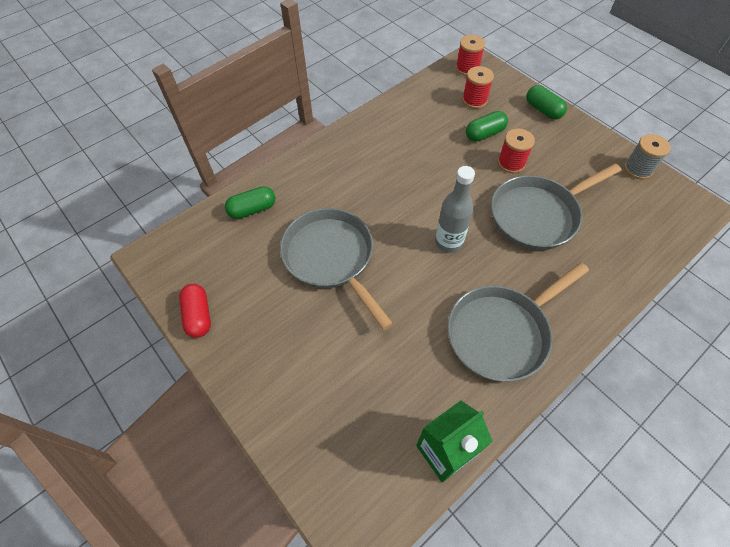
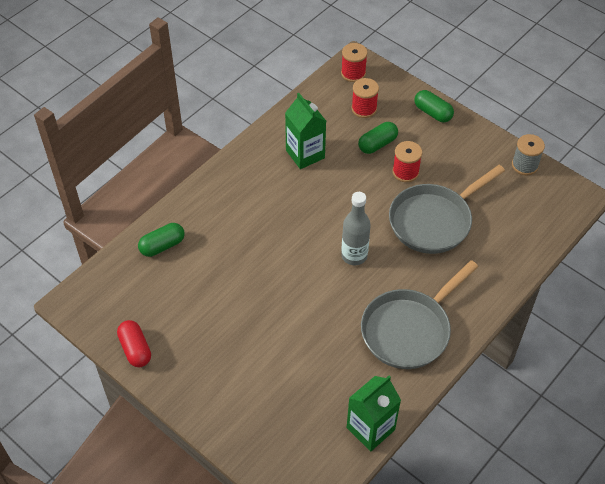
camera: 10 degrees left, 5 degrees down
grey pan [280,208,393,330] -> none
none -> green carton [285,93,326,169]

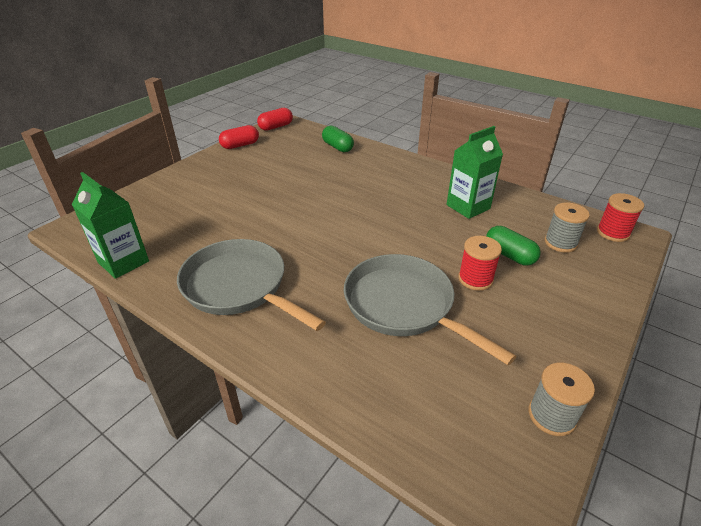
camera: 85 degrees right, 15 degrees down
grey bottle [341,192,371,265] -> none
red spool [352,78,379,118] -> grey spool [545,202,590,253]
green capsule [414,90,454,123] -> none
none -> red capsule [257,108,293,131]

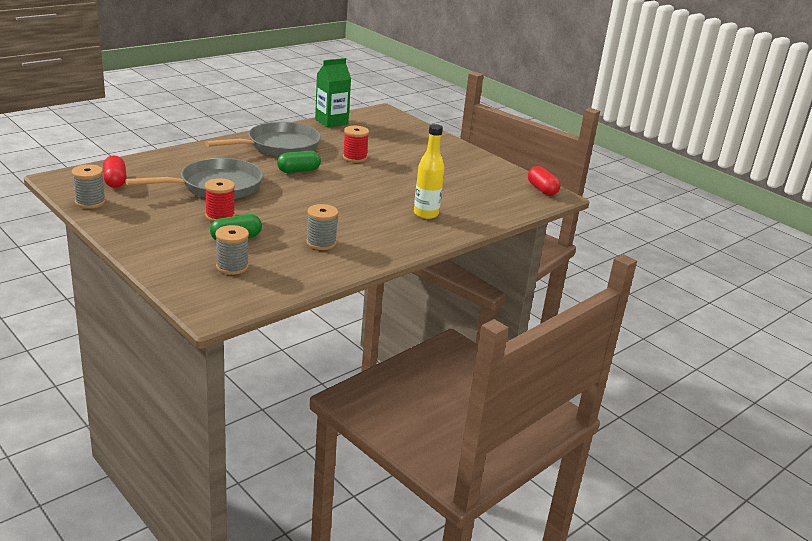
camera: 100 degrees right, 10 degrees down
red capsule [219,125,259,149] -> red capsule moved to [103,155,127,188]
green capsule [322,125,354,152] -> green capsule moved to [277,151,321,173]
green carton [446,126,503,219] -> grey spool [306,204,338,250]
red spool [597,193,644,242] -> red spool moved to [343,126,369,163]
none -> yellow bottle [414,124,445,219]

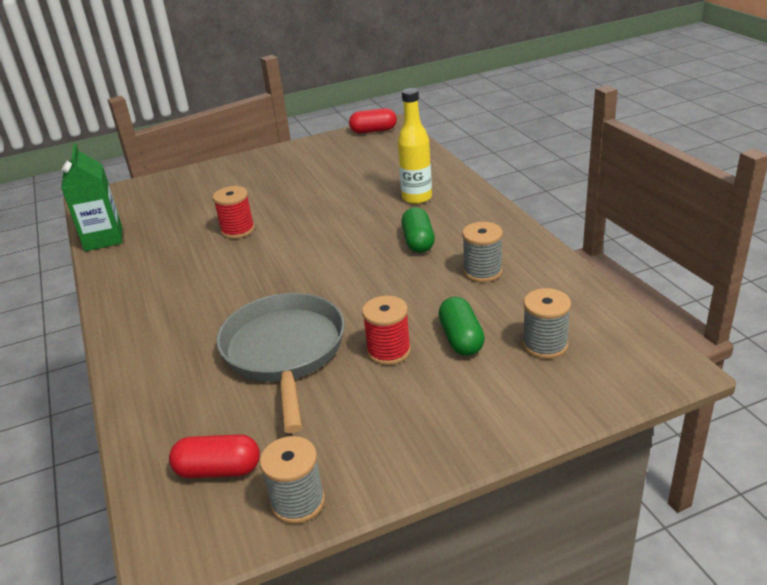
camera: 65 degrees left, 5 degrees up
grey pan [205,122,321,157] -> none
green capsule [277,151,321,173] -> green capsule moved to [401,207,435,253]

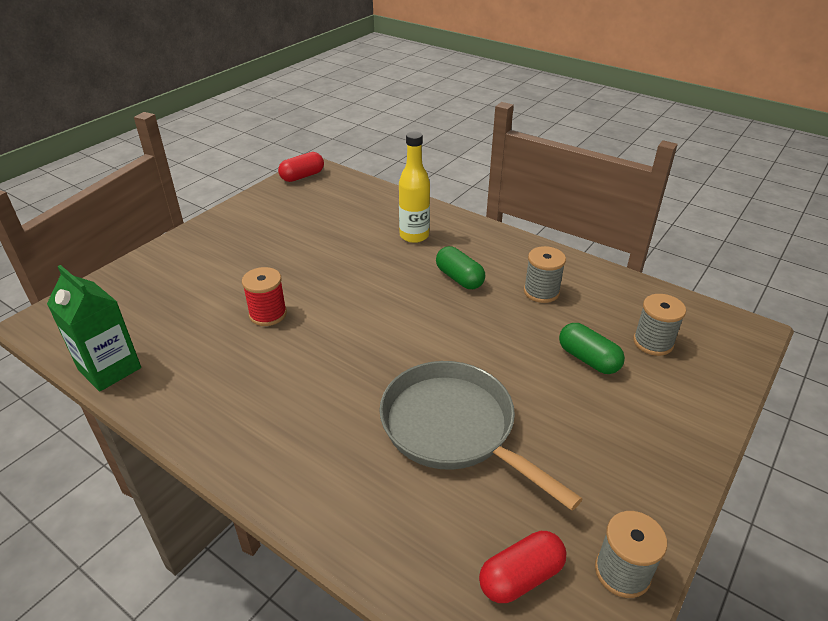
camera: 35 degrees left, 5 degrees up
red spool [362,296,411,365] -> none

